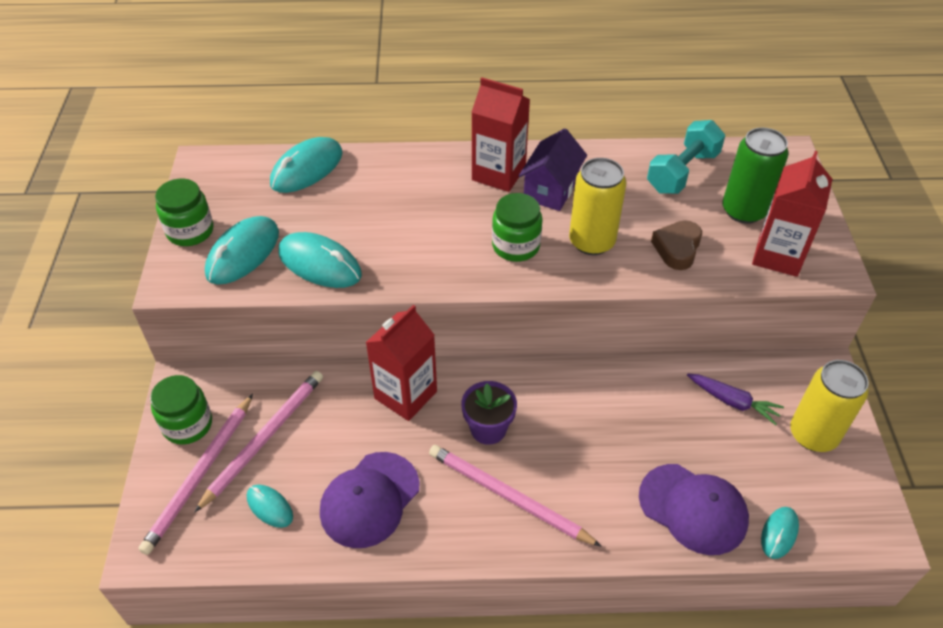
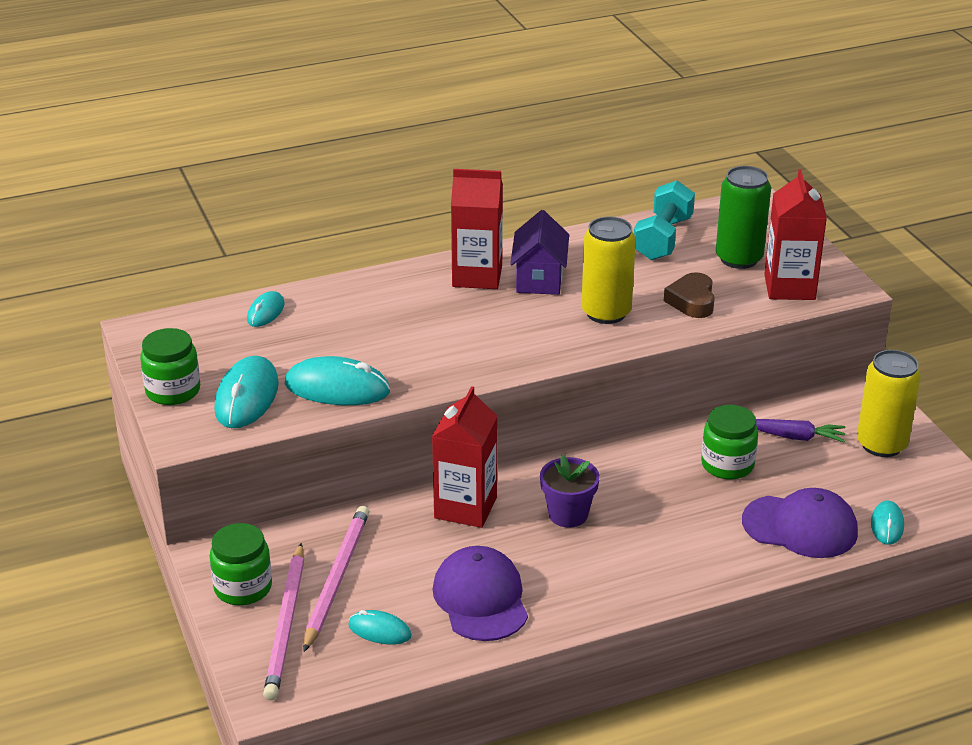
camera: 20 degrees left, 15 degrees down
turquoise mouse [270,137,343,193] -> turquoise mouse [247,291,285,327], size x0.56
purple cap [320,452,420,548] -> purple cap turned 150 degrees clockwise [433,546,528,641]
pink pencil [429,445,602,547] -> none
green jar [492,193,543,262] -> green jar moved to [701,405,758,480]

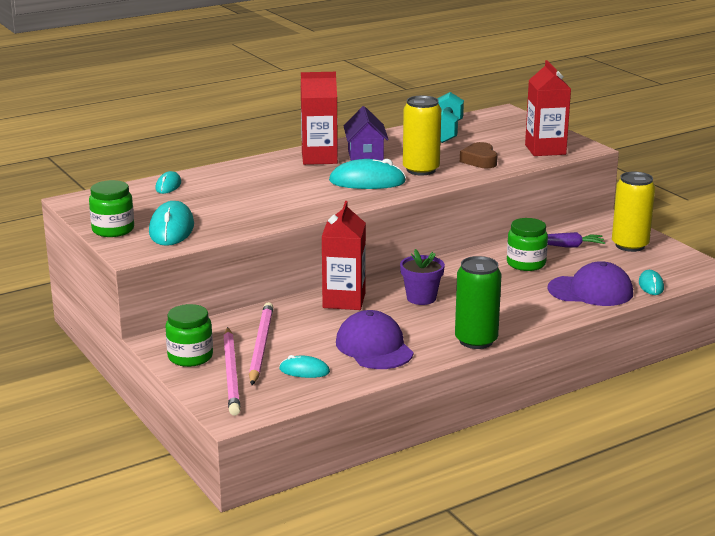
camera: 10 degrees left, 10 degrees down
turquoise mouse [285,356,390,405] -> turquoise mouse moved to [329,159,406,189]
green can [716,166,771,269] -> green can moved to [455,256,501,349]

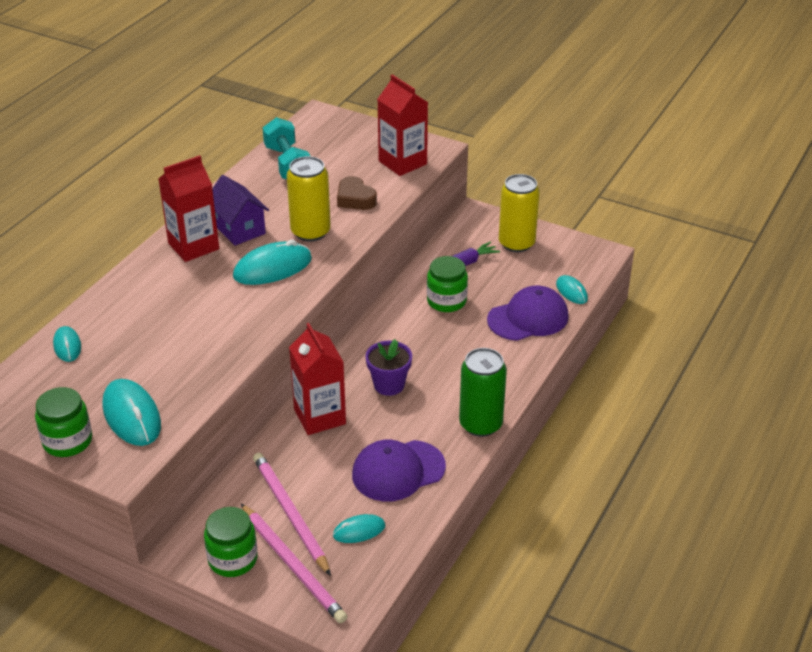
camera: 30 degrees left, 15 degrees up
purple cap [336,310,414,369] -> purple cap turned 60 degrees counterclockwise [352,439,446,502]

